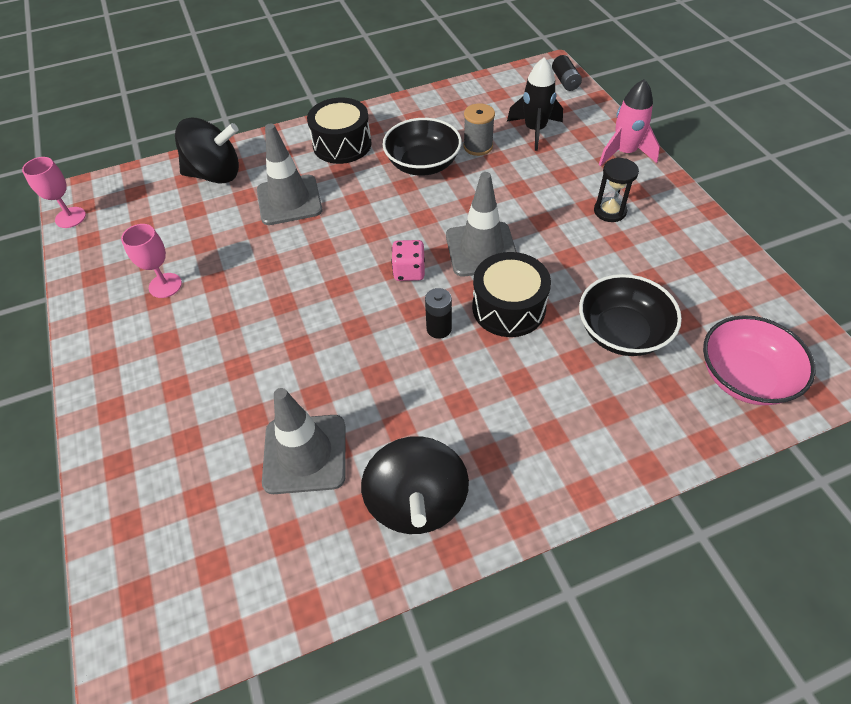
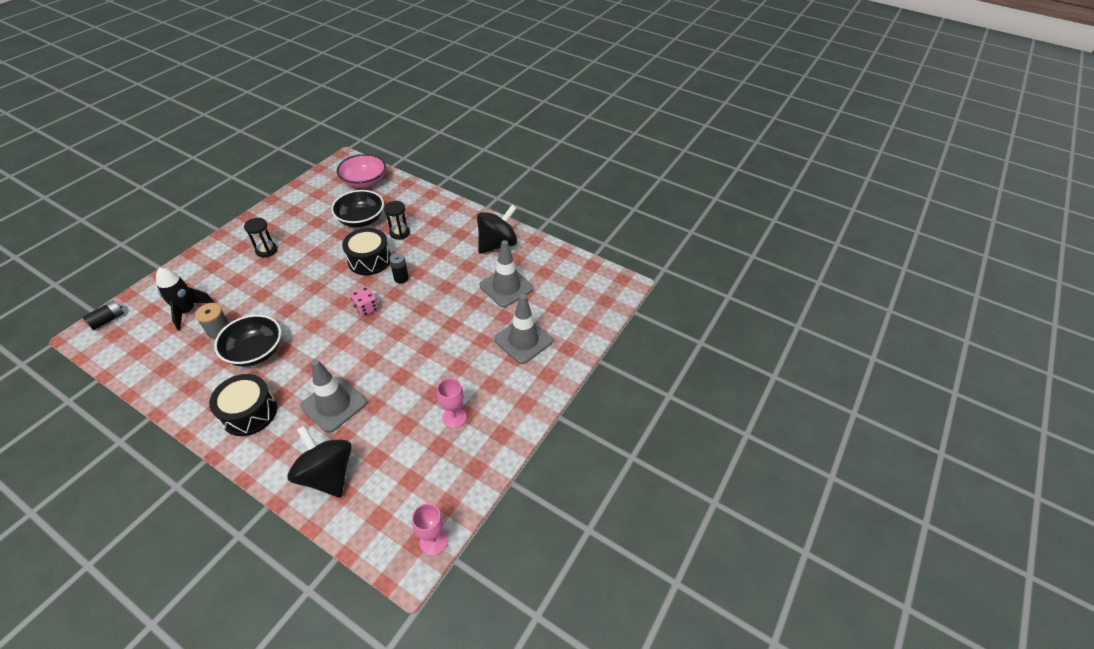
camera: 130 degrees left, 5 degrees down
grey traffic cone [446,172,516,277] -> grey traffic cone moved to [494,294,553,364]
pink rocket [599,79,660,166] -> none
none -> black hourglass [384,201,410,240]

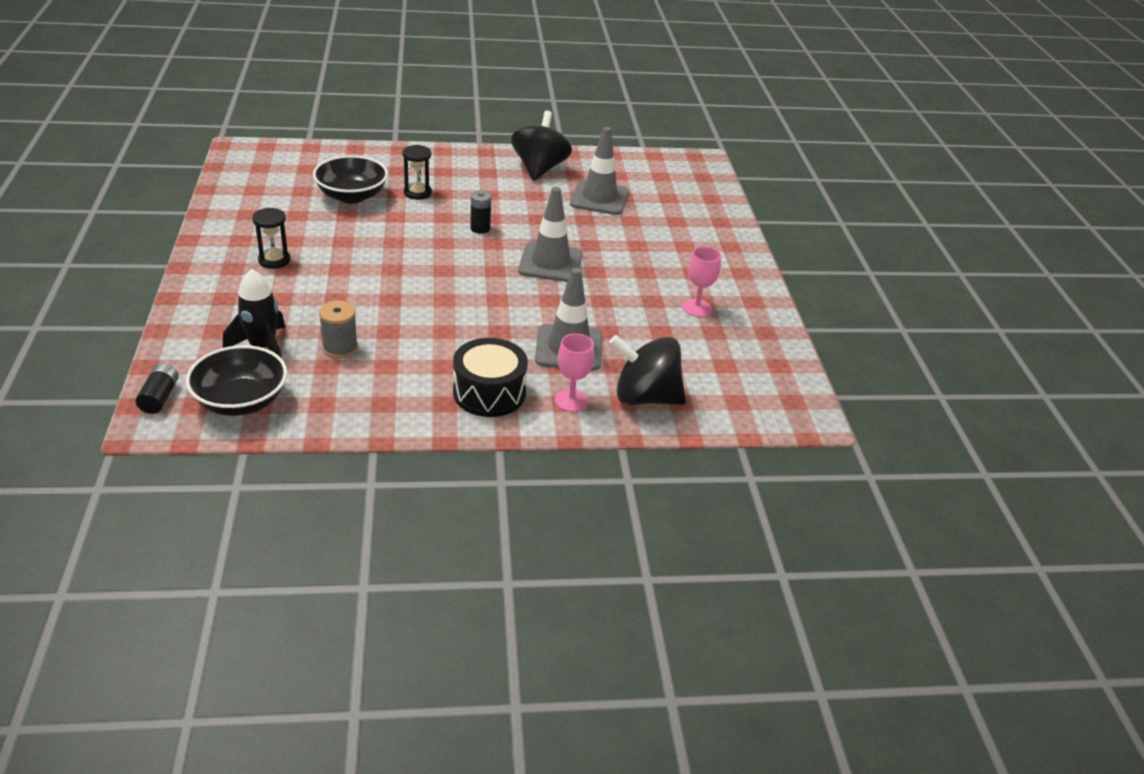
camera: 40 degrees left, 10 degrees down
black bowl [214,315,281,366] -> black bowl moved to [186,345,287,416]
pink bowl [337,154,386,188] -> none
black drum [342,228,391,275] -> none
pink dice [351,287,379,317] -> none
pink goblet [412,503,448,556] -> pink goblet moved to [555,333,594,412]
grey traffic cone [494,294,553,364] -> grey traffic cone moved to [518,187,583,282]

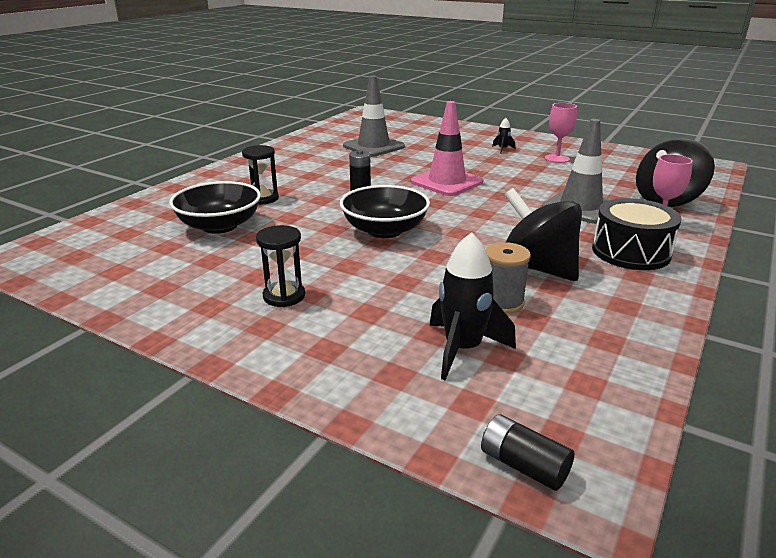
camera: 50 degrees left, 10 degrees down
black bowl [186,345,287,416] -> black bowl moved to [340,185,430,238]
black spinning top [511,110,572,181] -> black spinning top moved to [504,188,582,281]
grey traffic cone [518,187,583,282] -> pink traffic cone [411,101,483,196]
none -> black rocket [492,118,515,154]

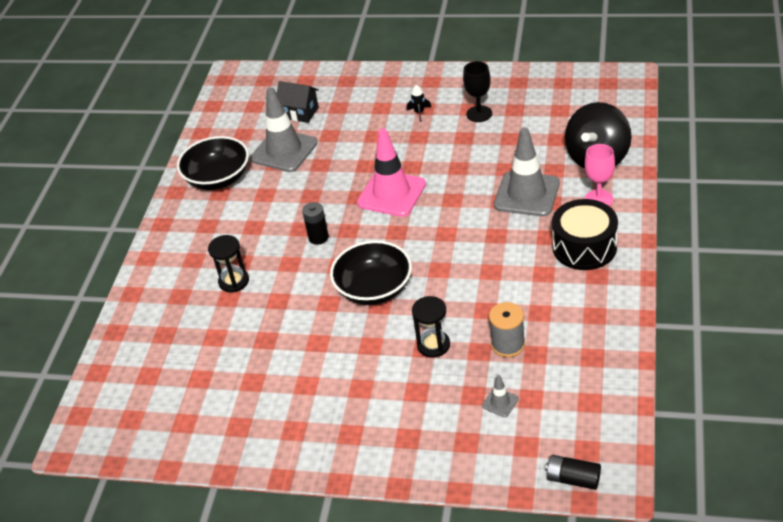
camera: 15 degrees left, 15 degrees up
black bowl [169,181,261,234] -> black bowl moved to [177,136,249,190]
black hourglass [256,225,305,307] -> black hourglass moved to [412,296,450,358]
black rocket [429,232,516,381] -> grey traffic cone [482,375,519,417]
black spinning top [504,188,582,281] -> none
pink goblet [545,103,577,163] -> black goblet [463,61,492,122]
none -> black house [277,81,319,123]

